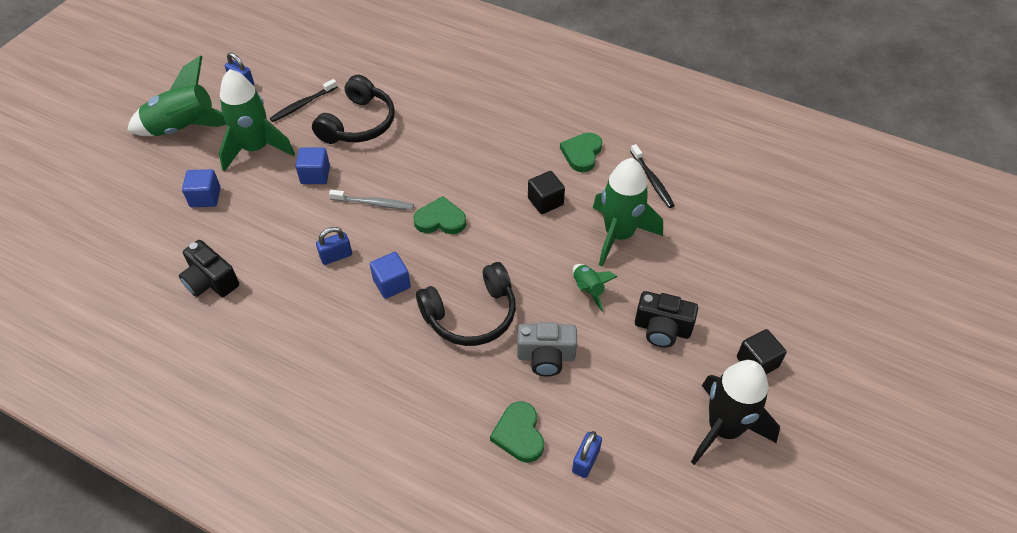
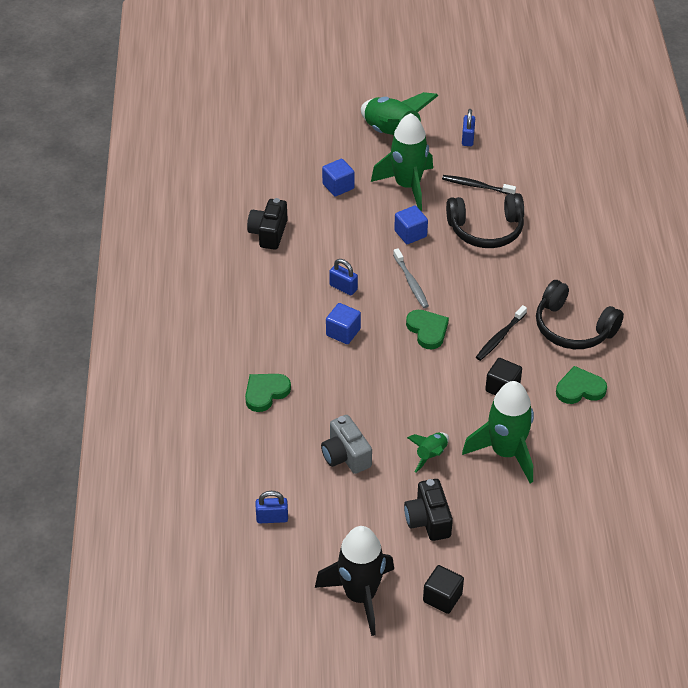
camera: 60 degrees right, 5 degrees down
black headphones [416,262,516,346] -> black headphones moved to [536,280,624,349]
green heart [490,401,544,462] -> green heart moved to [245,374,291,412]
black toothbrush [630,144,675,208] -> black toothbrush moved to [476,305,527,361]

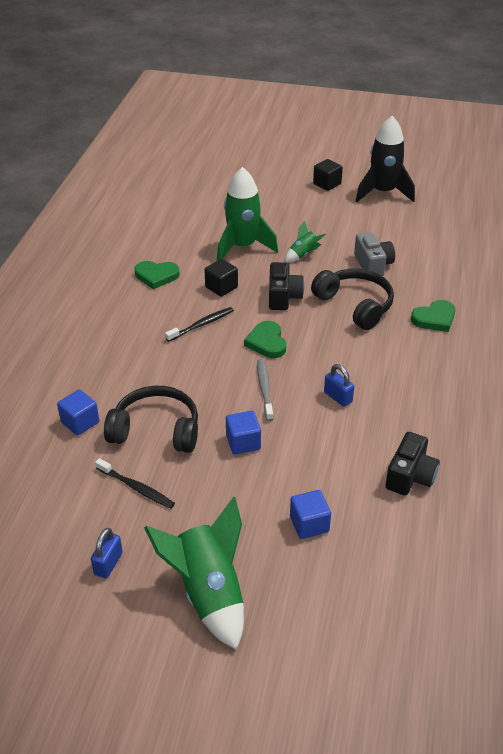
camera: 165 degrees left, 5 degrees down
blue padlock [256,491,288,523] -> none
blue cube [326,303,361,344] -> blue cube moved to [57,389,99,436]
green rocket [371,113,433,211] -> none
black camera [404,479,453,541] -> black camera moved to [269,262,305,310]
black headphones [536,280,624,349] -> black headphones moved to [311,269,394,330]

